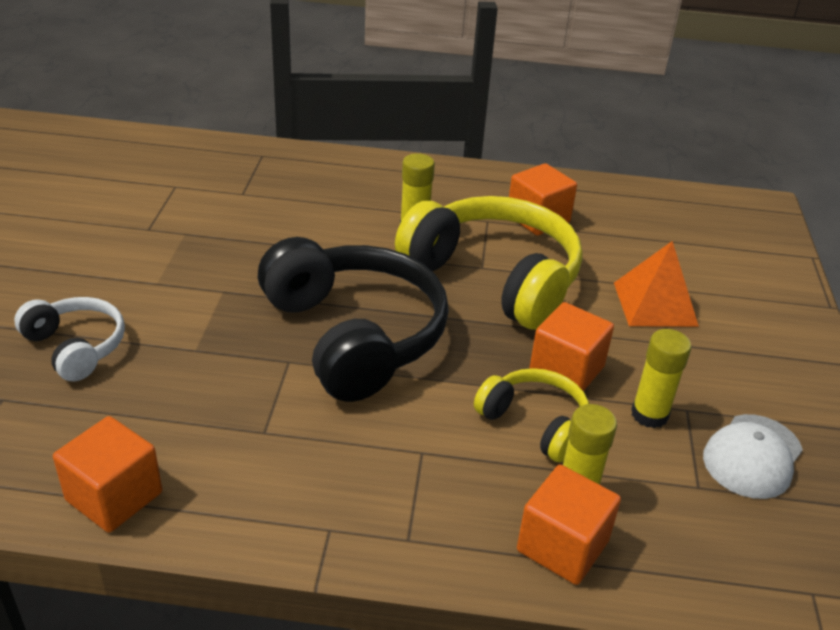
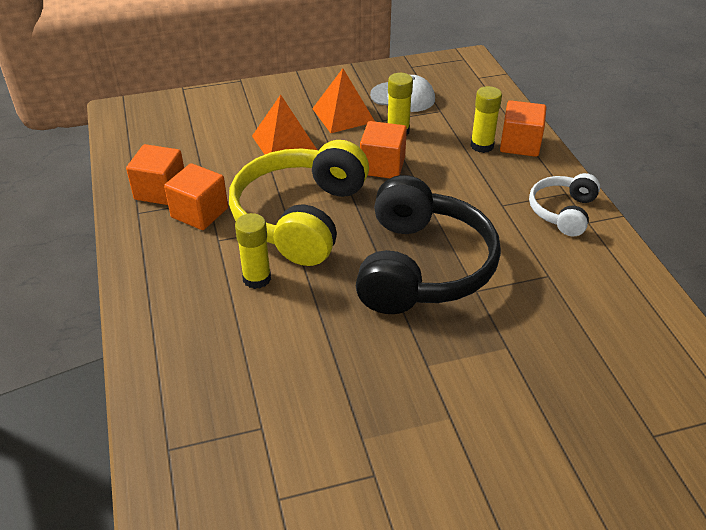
camera: 110 degrees left, 5 degrees up
white headphones [14,297,125,382] -> white headphones moved to [529,173,600,236]
orange cube [53,416,162,533] -> orange cube moved to [126,144,184,205]
black headphones [258,237,449,402] -> black headphones turned 150 degrees clockwise [356,175,501,314]
yellow headphones [474,368,589,462] -> none
none -> orange pyramid [312,68,374,133]

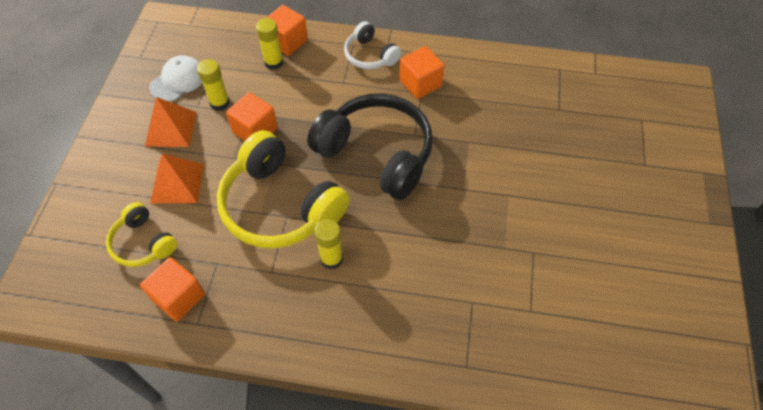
camera: 65 degrees left, 15 degrees up
orange cube [164,163,228,230] -> orange cube moved to [399,46,445,99]
none -> yellow headphones [106,202,177,267]

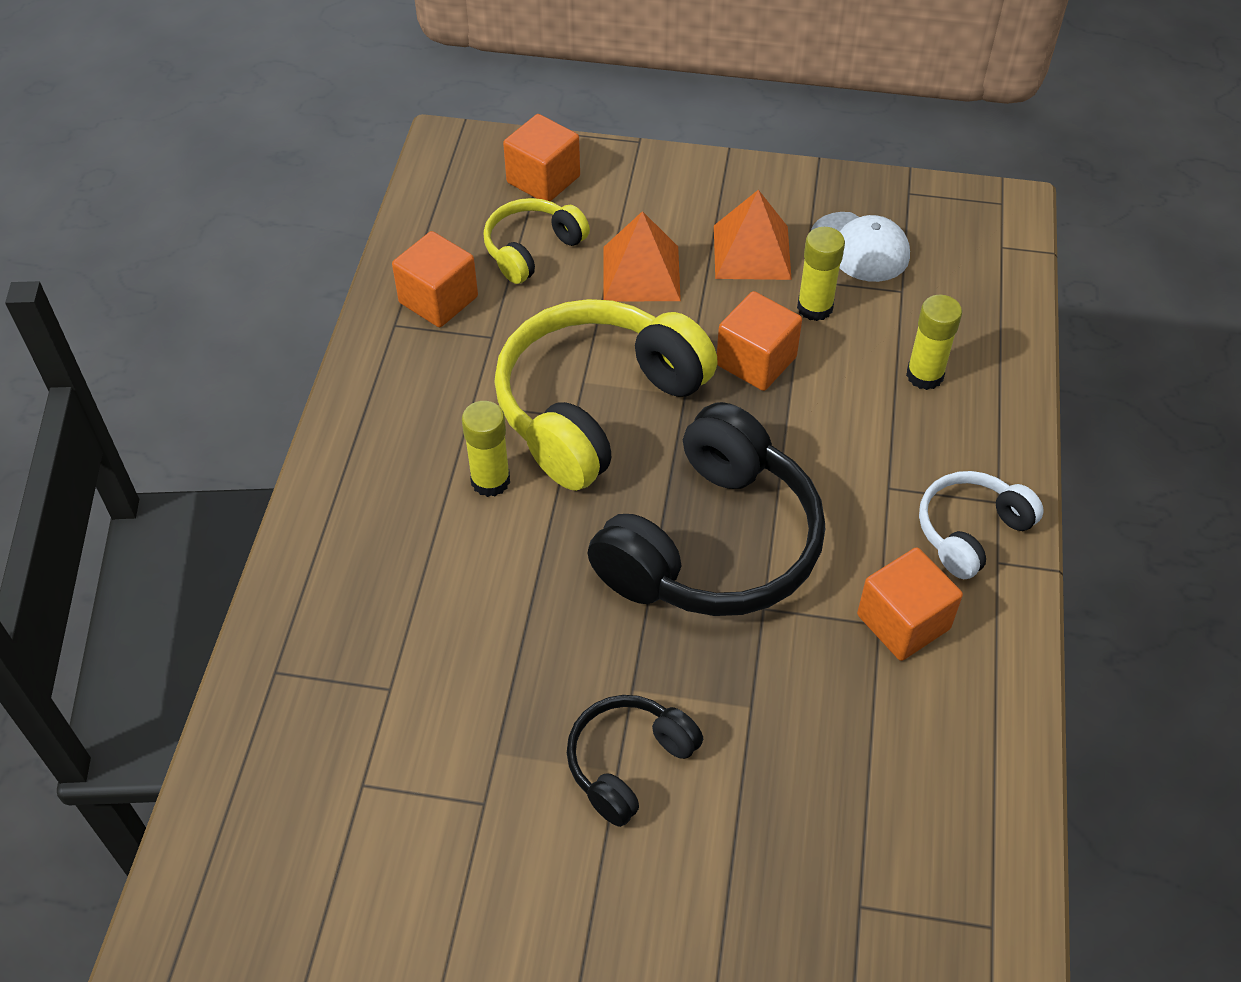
camera: 90 degrees right, 5 degrees down
orange cube [266,5,308,56] -> orange cube moved to [503,114,580,201]
none -> black headphones [567,695,703,827]

